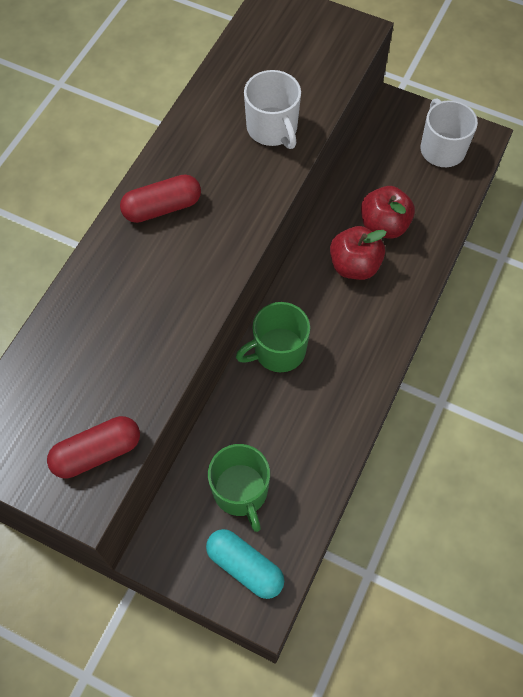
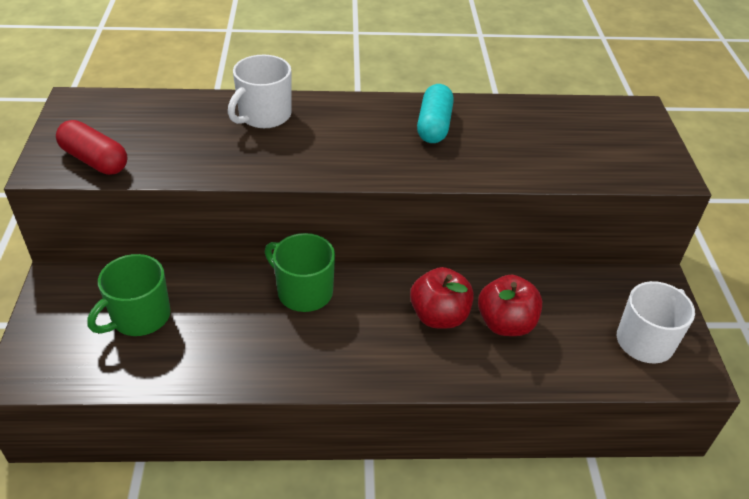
camera: 60 degrees right, 20 degrees down
red capsule [120,174,201,223] -> none
turquoise capsule [206,529,284,599] -> turquoise capsule moved to [417,84,454,143]
white mug [244,70,301,149] -> white mug moved to [228,55,291,128]

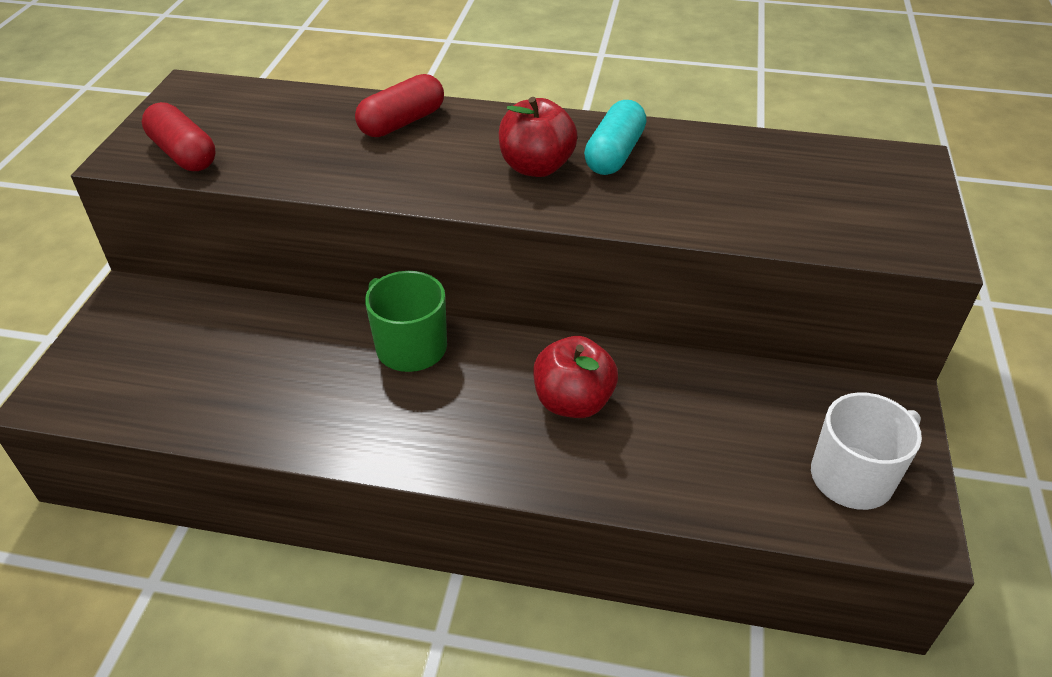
camera: 15 degrees right, 0 degrees up
green mug [87,254,171,336] -> none
white mug [228,55,291,128] -> red capsule [355,74,444,137]
red apple [478,275,542,336] -> red apple moved to [499,97,578,177]

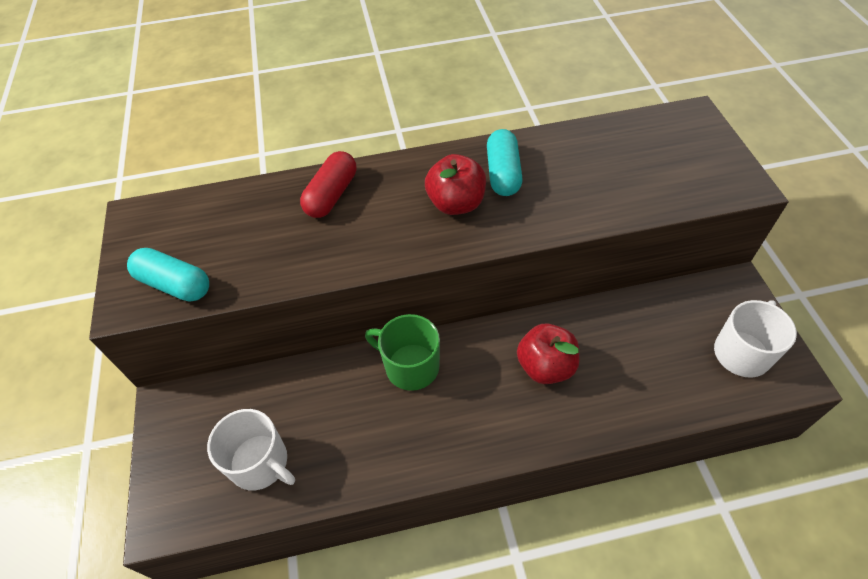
camera: 20 degrees left, 10 degrees up
red capsule [142,102,215,171] -> turquoise capsule [127,248,209,302]
none -> white mug [207,409,295,490]

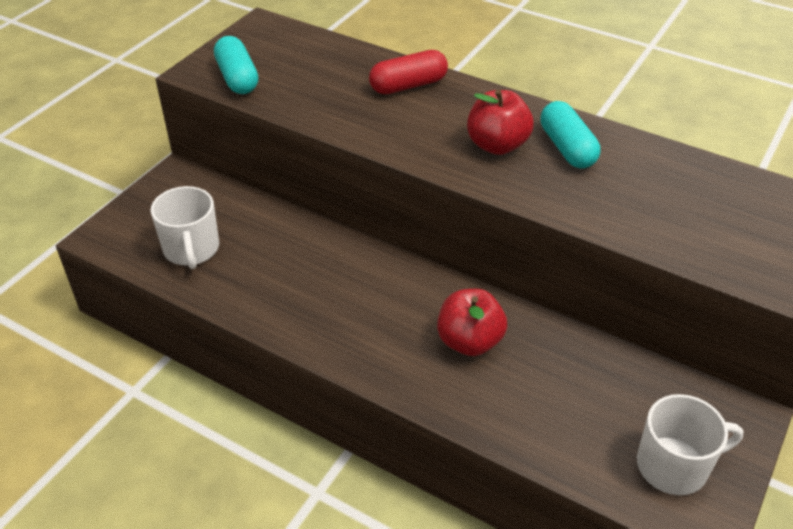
camera: 40 degrees right, 10 degrees down
green mug [365,314,440,391] -> none
turquoise capsule [487,129,523,196] -> turquoise capsule turned 60 degrees counterclockwise [540,101,600,169]

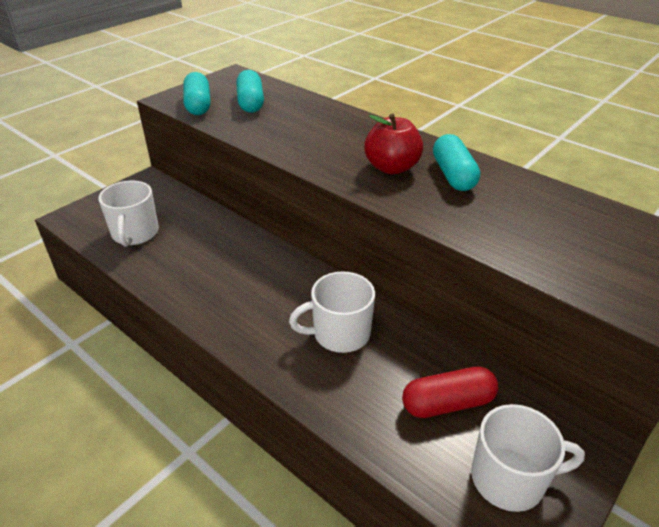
camera: 10 degrees right, 5 degrees down
red capsule [369,50,448,94] -> red capsule moved to [402,367,498,418]
red apple [437,289,507,356] -> white mug [289,271,375,353]
none -> turquoise capsule [236,70,264,113]

